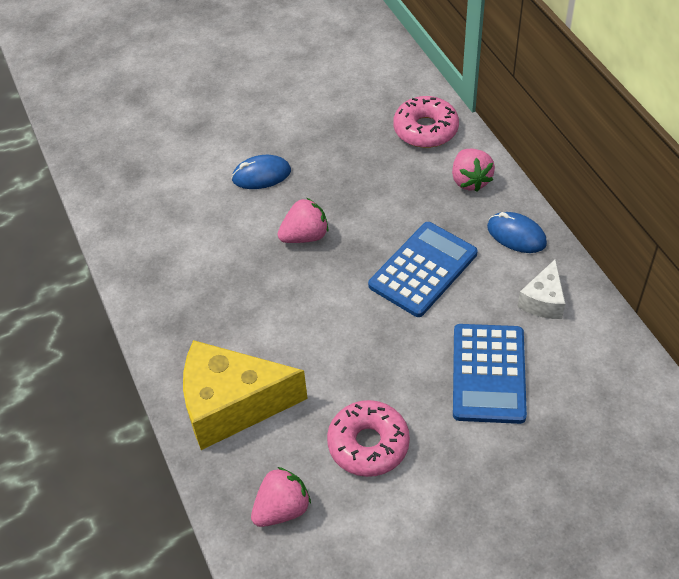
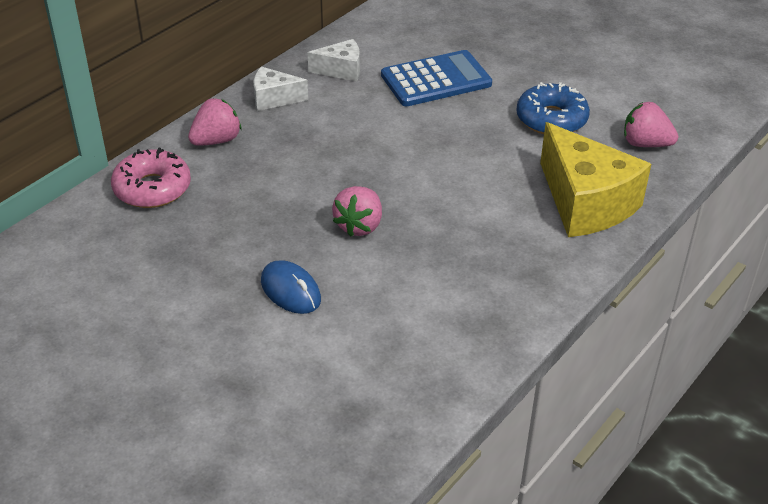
camera: 120 degrees left, 10 degrees down
pink strawberry [277,198,328,243] -> pink strawberry turned 105 degrees counterclockwise [332,186,382,237]
pink donut [327,400,410,477] -> blue donut [516,82,590,134]
blue calculator [368,222,478,317] -> none
blue mouse [487,212,547,253] -> white cheese [253,67,308,111]

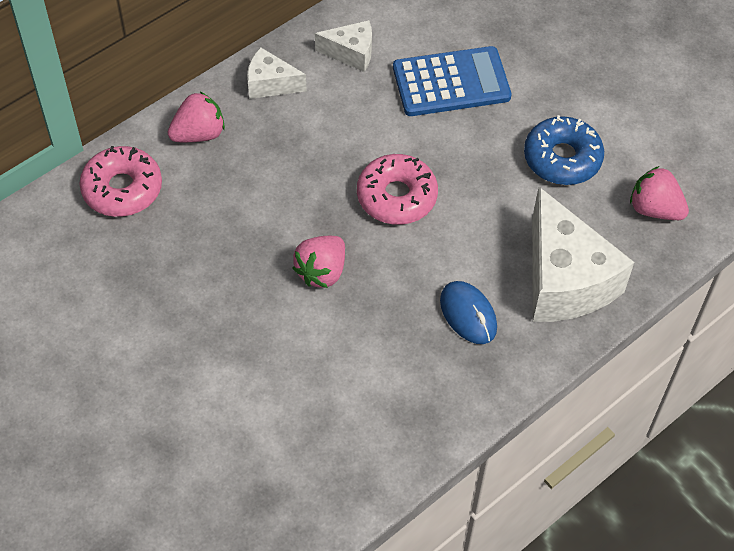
camera: 10 degrees right, 15 degrees up
blue mouse [261,260,321,314] -> blue mouse moved to [440,281,497,344]
yellow cheese [540,122,651,237] -> white cheese [532,187,634,322]
none -> pink donut [357,154,438,225]

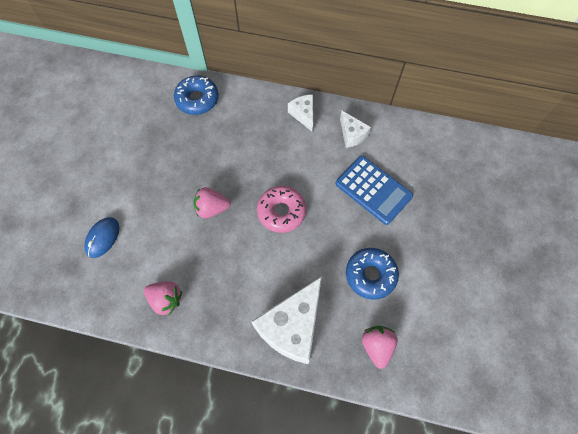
camera: 55 degrees right, 10 degrees up
pink donut [79,146,162,217] -> blue donut [174,75,219,115]
pink strawberry [167,92,225,142] -> pink strawberry moved to [144,281,182,315]
blue mouse [440,281,497,344] -> blue mouse moved to [84,217,119,258]

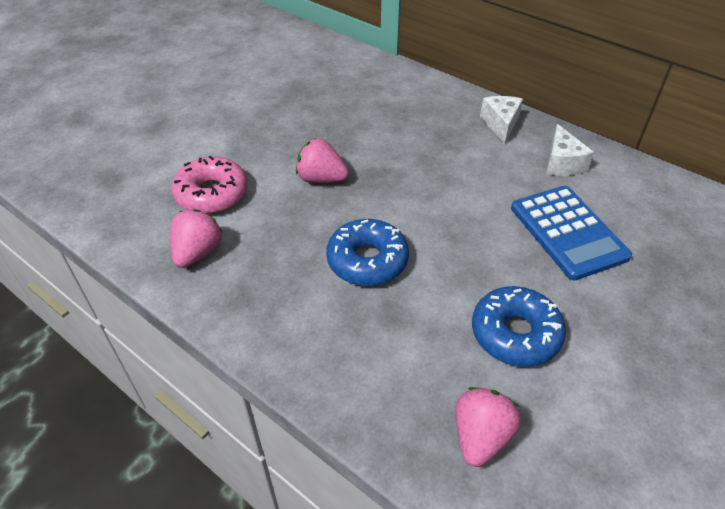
camera: 25 degrees right, 20 degrees down
blue mouse [84,217,119,258] -> none
pink strawberry [144,281,182,315] -> pink strawberry turned 120 degrees counterclockwise [170,209,223,268]
blue donut [174,75,219,115] -> blue donut moved to [326,219,409,286]
white cheese [251,276,322,364] -> none
pink donut [257,186,306,233] -> pink donut moved to [171,156,248,214]

